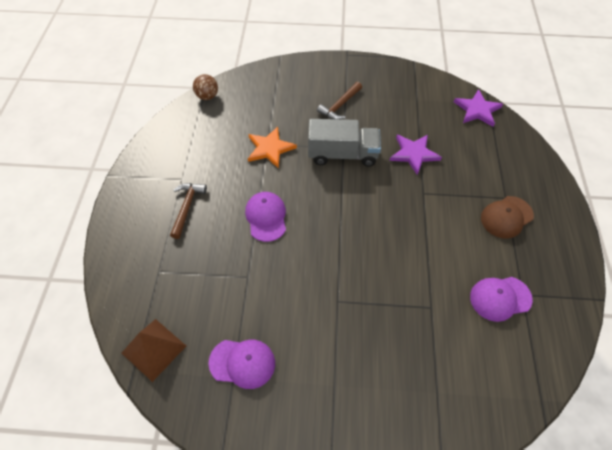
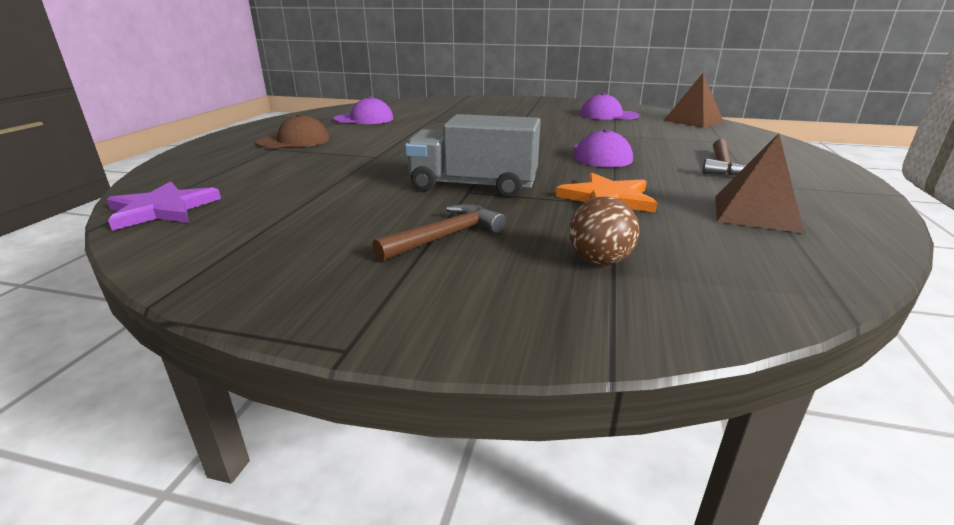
camera: 170 degrees left, 30 degrees down
brown ball [193,74,218,100] -> brown ball moved to [569,196,639,265]
purple star [389,135,442,175] -> none
none -> brown pyramid [715,133,804,233]

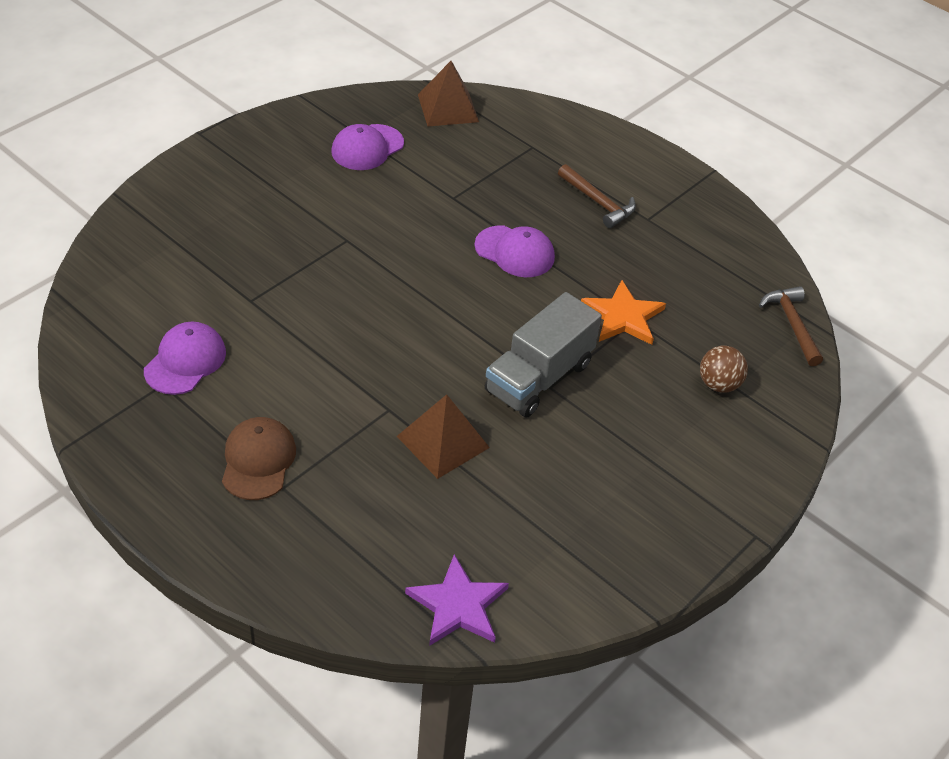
camera: 65 degrees left, 20 degrees up
brown hammer [372,204,506,261] -> brown hammer moved to [759,286,823,366]
brown pyramid [715,133,804,233] -> brown pyramid moved to [397,394,490,479]

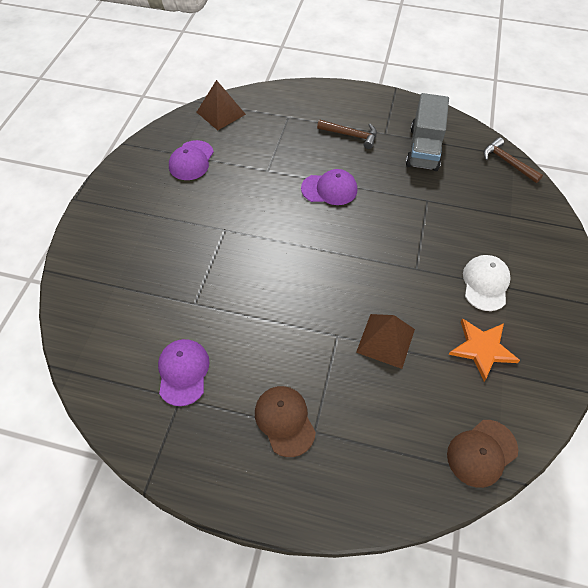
camera: 25 degrees left, 10 degrees up
purple star [405,554,509,646] -> brown cap [447,420,518,488]
grey truck [485,292,602,418] -> grey truck moved to [406,93,449,171]
orange star [581,280,666,345] -> orange star moved to [449,318,520,381]
brown ball [700,346,748,393] -> none
none -> white cap [463,255,511,311]

